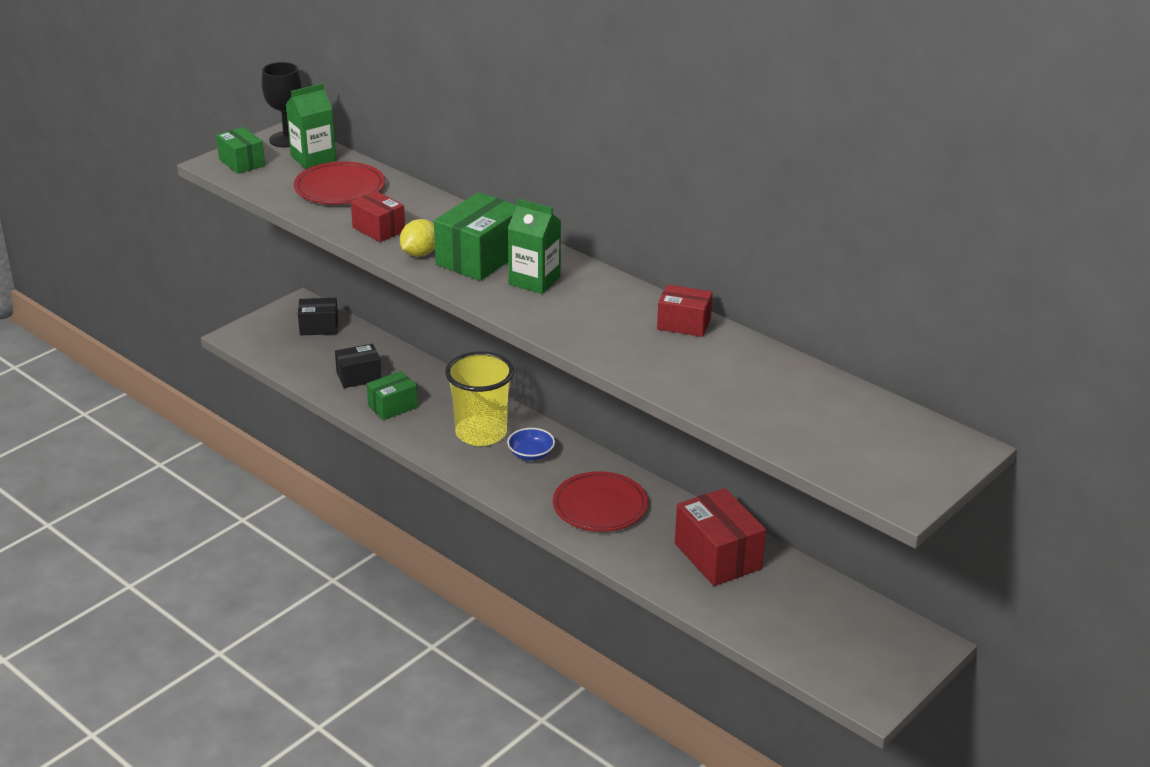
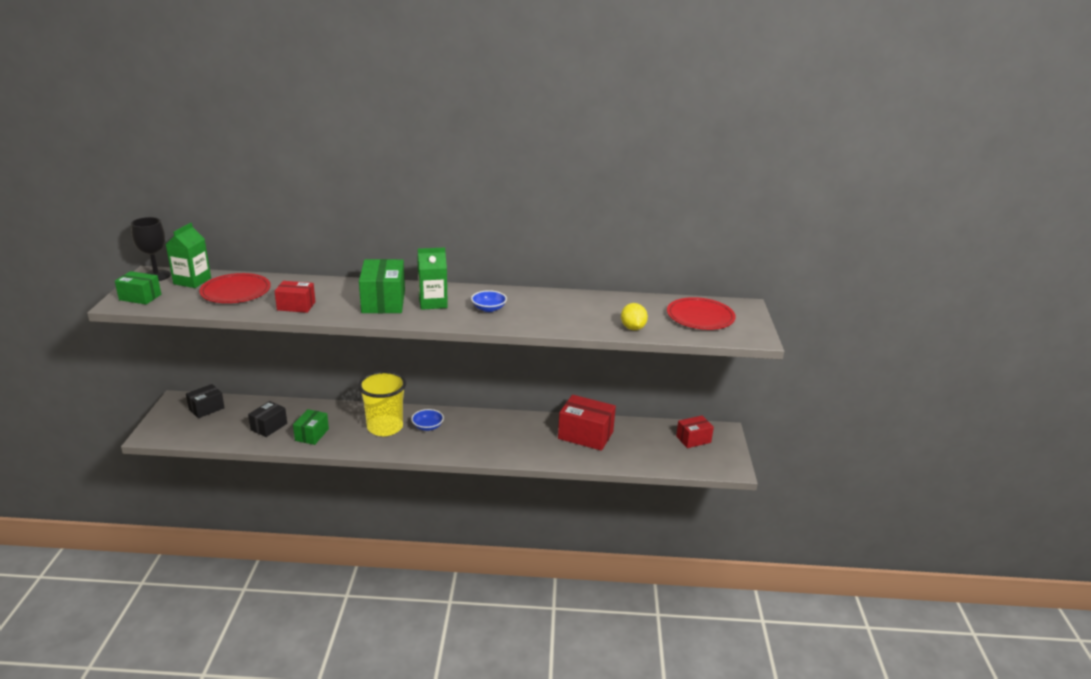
camera: 40 degrees left, 5 degrees down
yellow lemon [400,219,435,257] -> yellow lemon moved to [621,303,648,330]
red plate [553,471,648,532] -> red plate moved to [667,297,736,330]
red box [657,284,713,337] -> red box moved to [676,416,714,448]
none -> blue bowl [471,290,507,312]

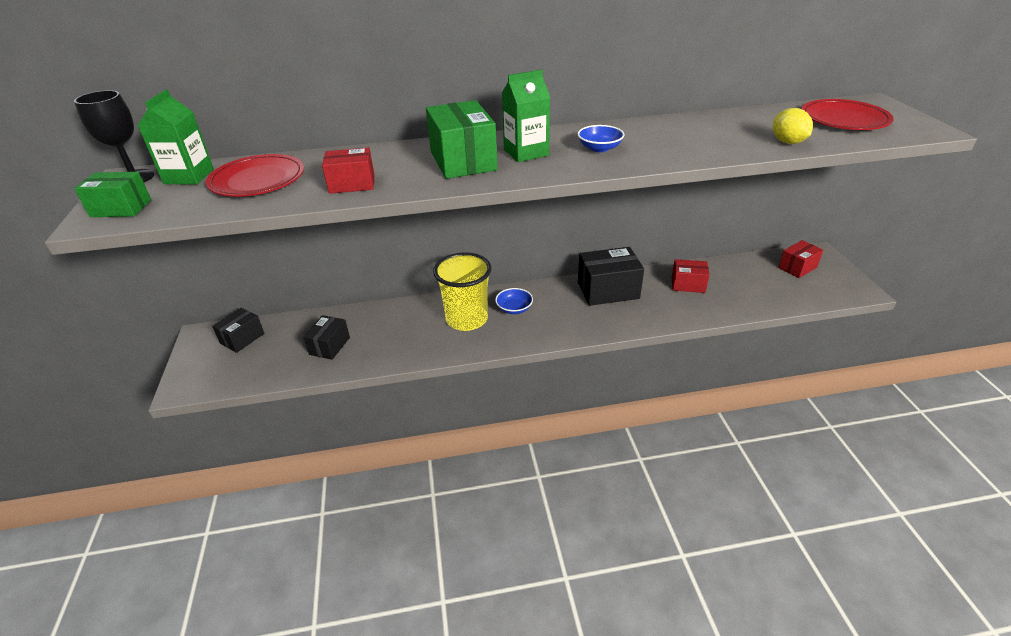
camera: 10 degrees left, 10 degrees up
green box [293,409,329,445] -> none
red box [558,395,616,451] -> red box [672,259,709,293], size x0.60
none -> black box [578,247,644,306]

